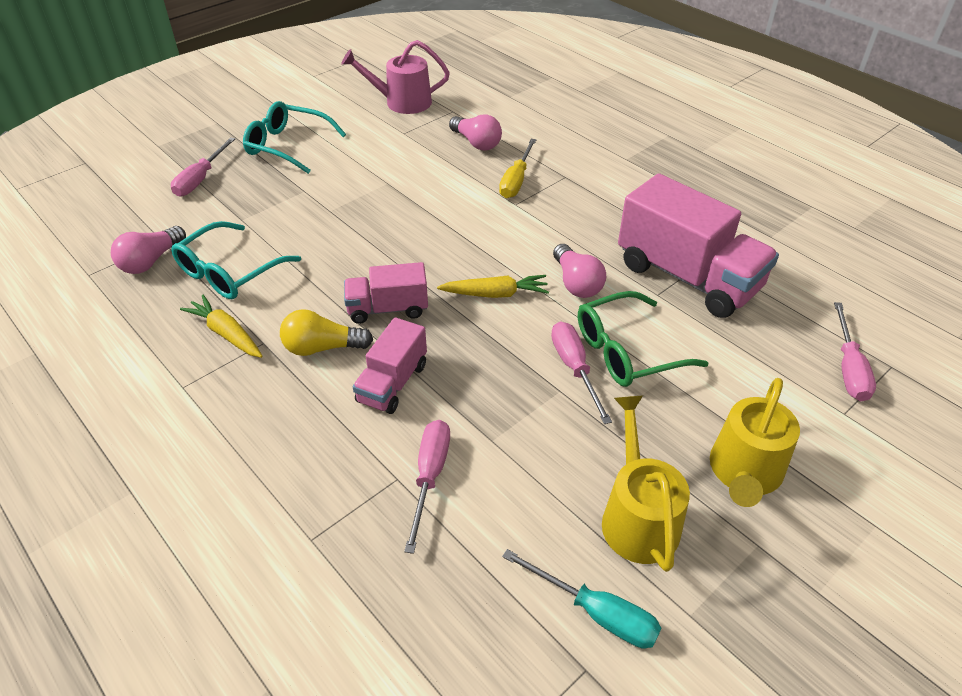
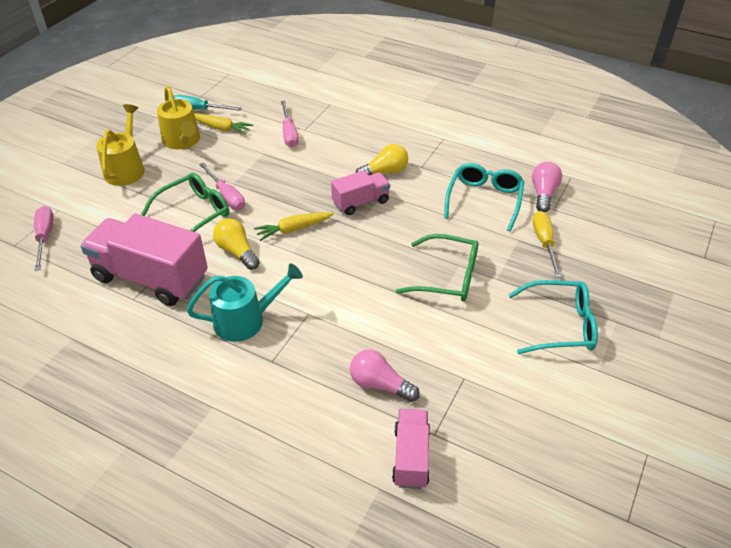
camera: 160 degrees right, 0 degrees up
pink screwdriver [171,137,235,197] -> none
yellow carrot [180,295,263,358] -> yellow carrot moved to [194,113,253,135]
pink watering can [341,40,450,114] -> none
pink truck [353,317,427,414] -> pink truck moved to [392,409,430,489]
yellow screwdriver [499,139,536,198] -> yellow screwdriver moved to [533,211,562,278]
pink light bulb [553,244,606,298] -> yellow light bulb [213,218,260,270]
none -> turquoise watering can [186,263,303,342]
none -> green glasses [396,234,478,302]

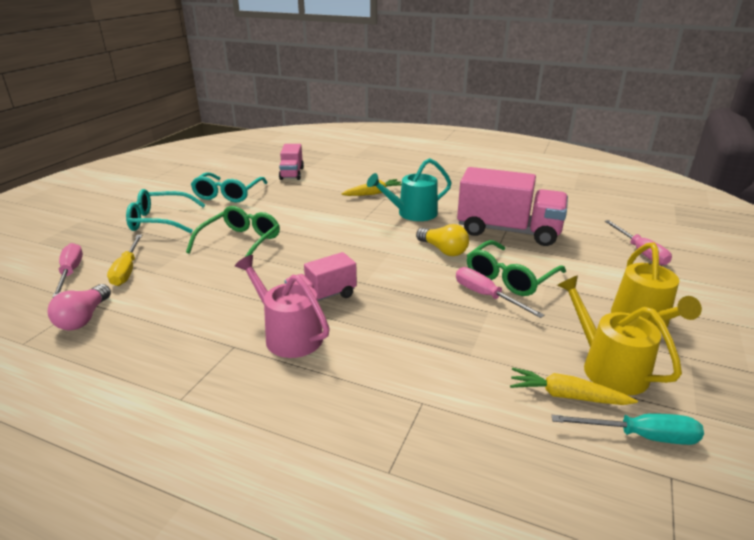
camera: 175 degrees right, 15 degrees down
yellow carrot [254,212,334,241] -> yellow carrot moved to [341,179,402,196]
pink screwdriver [281,101,298,147] -> pink screwdriver moved to [53,243,83,297]
pink light bulb [350,350,420,402] -> none
yellow light bulb [355,144,408,175] -> pink watering can [235,255,330,358]
green glasses [396,234,478,302] -> green glasses turned 105 degrees clockwise [186,206,280,257]
turquoise glasses [444,163,524,231] -> turquoise glasses moved to [191,172,268,202]

